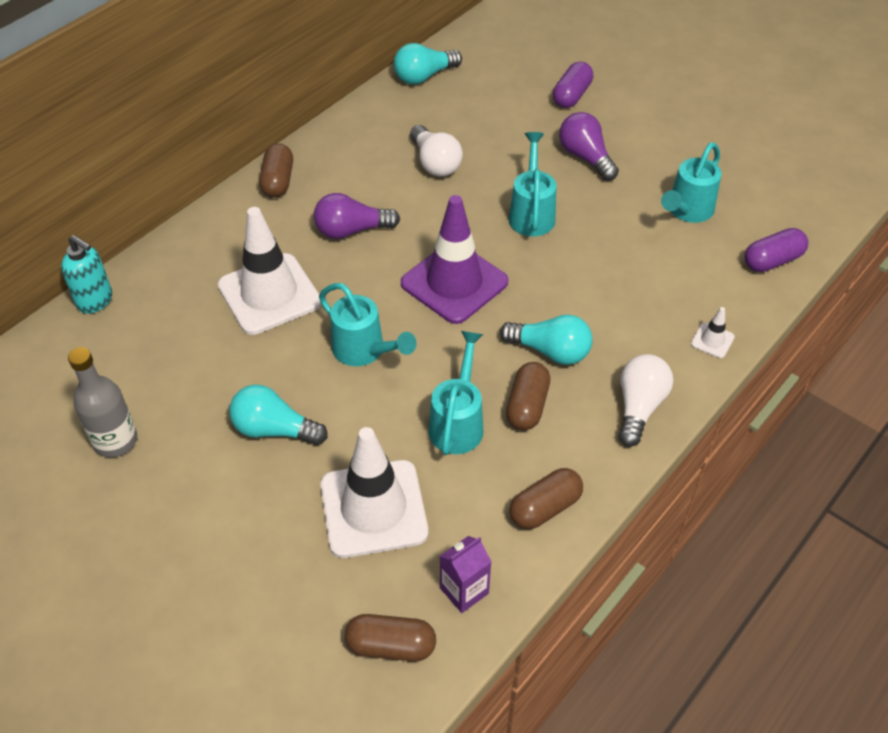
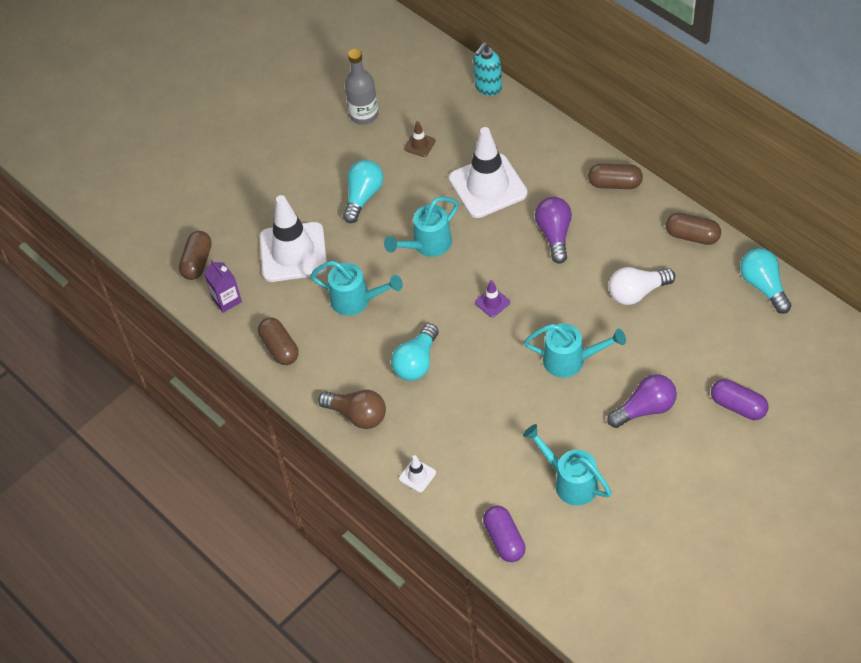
camera: 100 degrees right, 5 degrees up
purple traffic cone [401,195,508,324] -> purple traffic cone [475,280,510,317], size x0.41
brown capsule [506,362,550,431] -> brown capsule moved to [666,213,721,245]
white light bulb [618,354,673,447] -> brown light bulb [318,390,386,429]
none -> brown traffic cone [404,121,435,157]

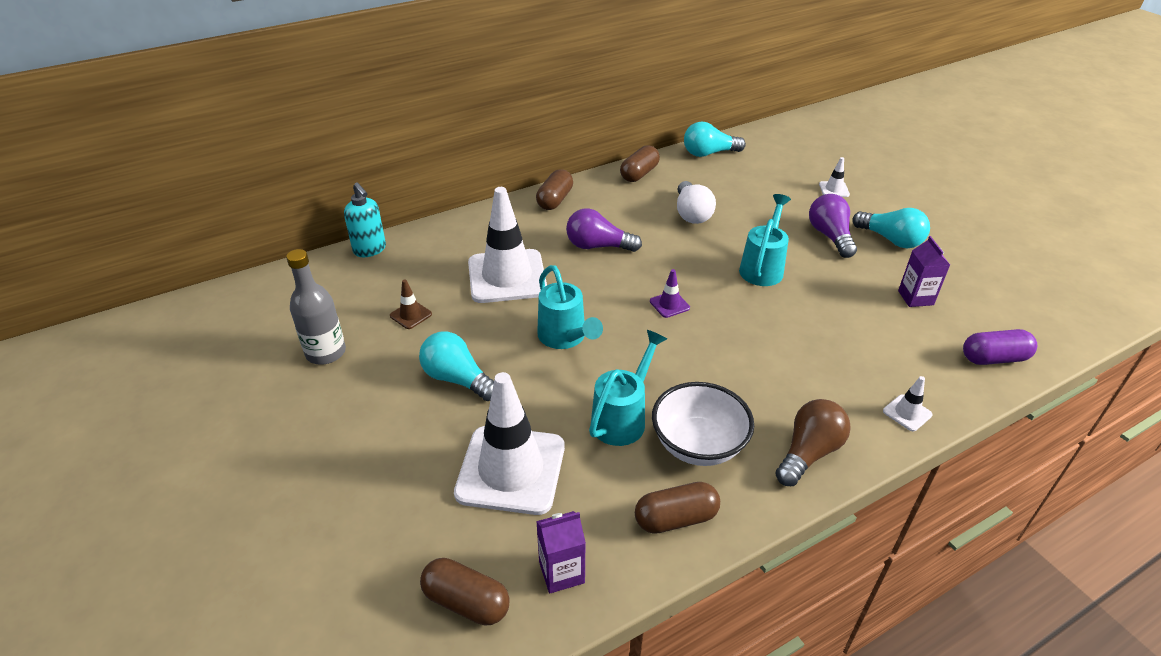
camera: 80 degrees left, 15 degrees down
turquoise light bulb [391,323,439,381] -> turquoise light bulb moved to [852,208,930,248]
turquoise watering can [523,424,612,506] -> purple carton [898,236,950,307]
purple capsule [711,379,768,420] -> white traffic cone [819,157,850,197]
none -> white bowl [652,382,754,466]

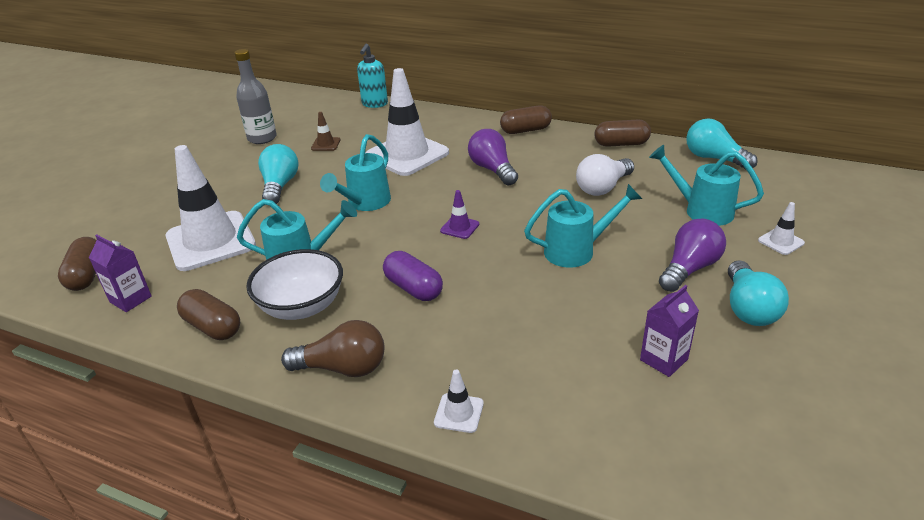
camera: 55 degrees right, 5 degrees down
purple capsule [963,329,1037,365] -> purple capsule moved to [383,251,443,301]
none -> turquoise watering can [649,145,764,226]

